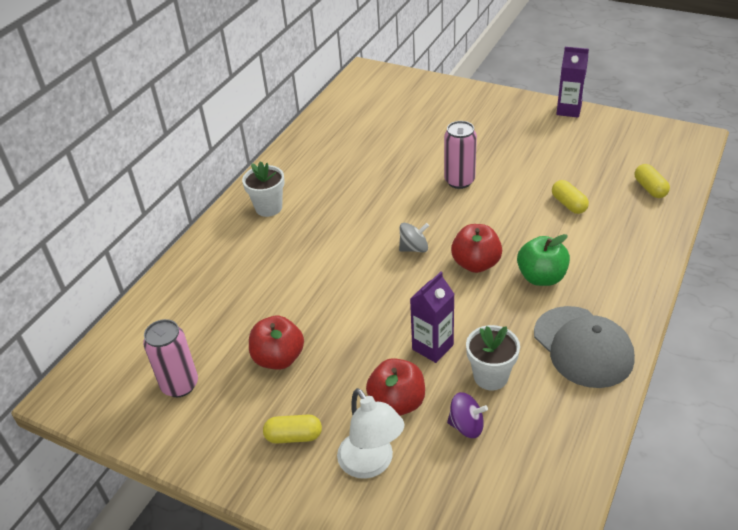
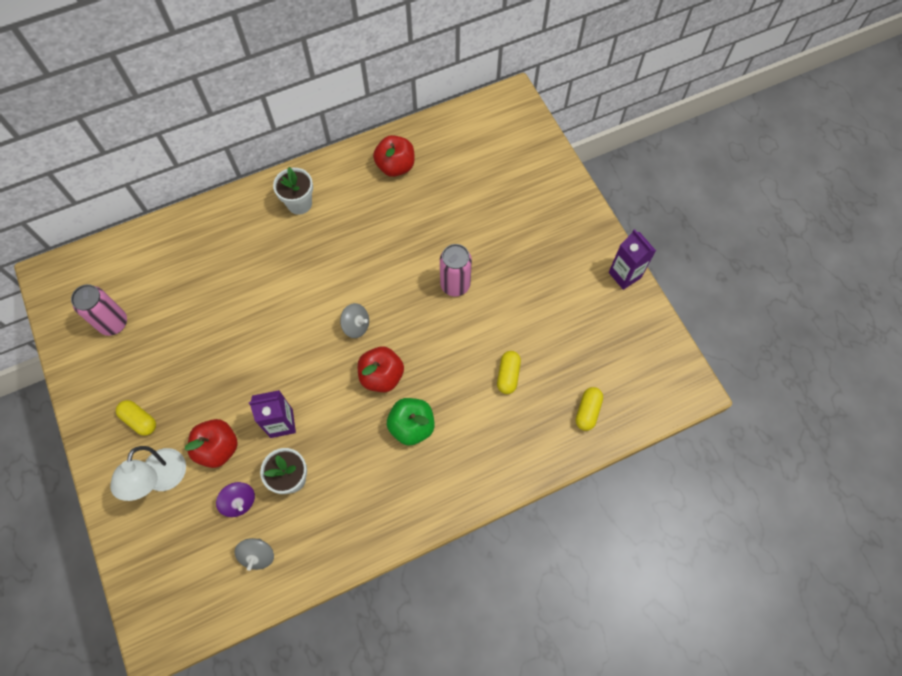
camera: 35 degrees right, 25 degrees up
red apple [249,316,304,370] -> red apple moved to [373,135,415,177]
grey cap [534,306,635,388] -> none
none -> grey spinning top [235,538,274,571]

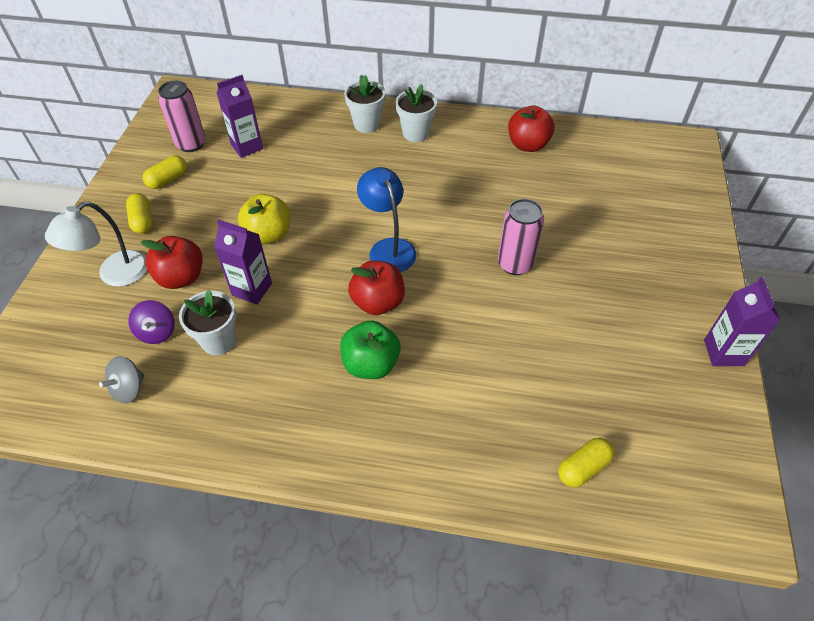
camera: 35 degrees right, 15 degrees down
grey spinning top [340,303,369,338] -> blue lamp [357,167,417,272]
yellow capsule [497,351,521,394] -> yellow capsule moved to [143,156,187,189]
none -> purple carton [217,75,263,158]
none -> yellow apple [238,194,290,245]
none -> white flower pot [344,75,386,133]

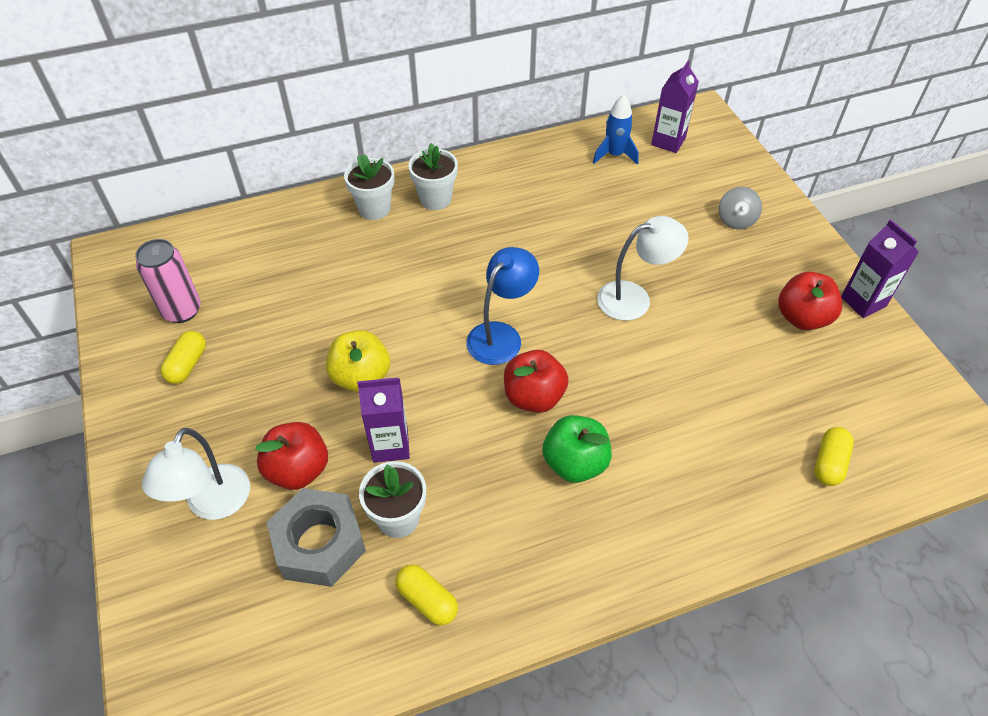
camera: 30 degrees left, 0 degrees up
grey spinning top [99,356,144,403] -> grey spinning top moved to [719,187,762,229]
yellow capsule [126,193,152,234] -> yellow capsule moved to [396,564,458,625]
purple spinning top [128,300,175,344] -> grey nut [267,488,366,587]
purple carton [217,75,263,158] -> purple carton moved to [651,60,699,153]
blue lamp [357,167,417,272] -> blue lamp turned 90 degrees clockwise [466,247,539,365]
pink can [498,199,544,275] -> white lamp [597,216,689,321]
red apple [508,106,555,152] -> red apple moved to [778,272,842,330]
none -> blue rocket [593,95,639,165]

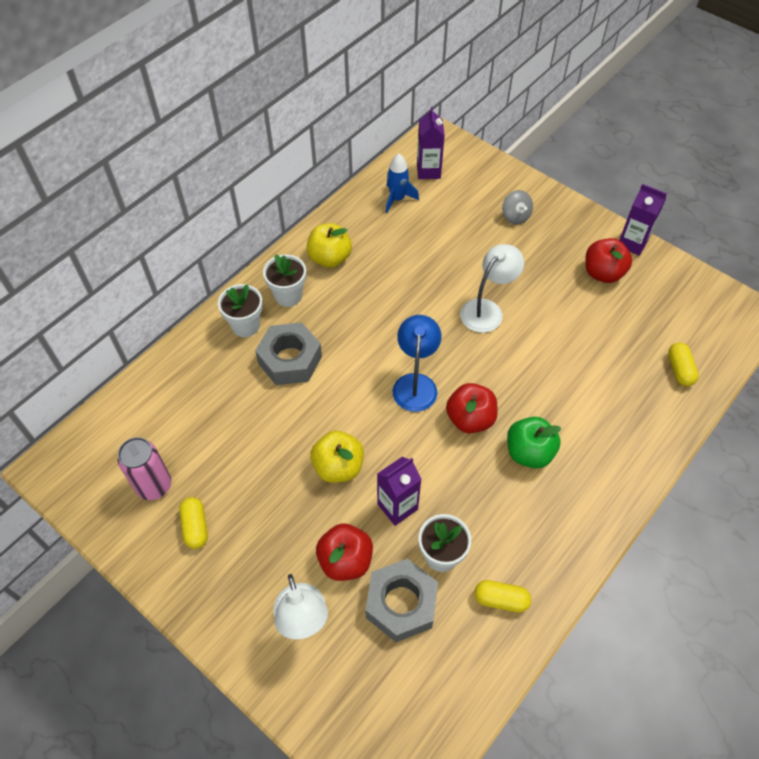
camera: 30 degrees left, 5 degrees up
none -> grey nut [255,322,322,385]
none -> yellow apple [307,223,352,268]

